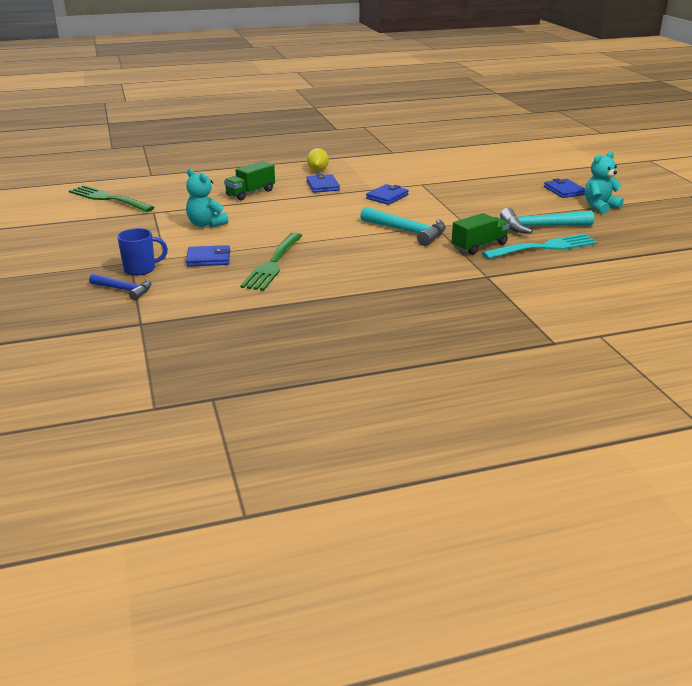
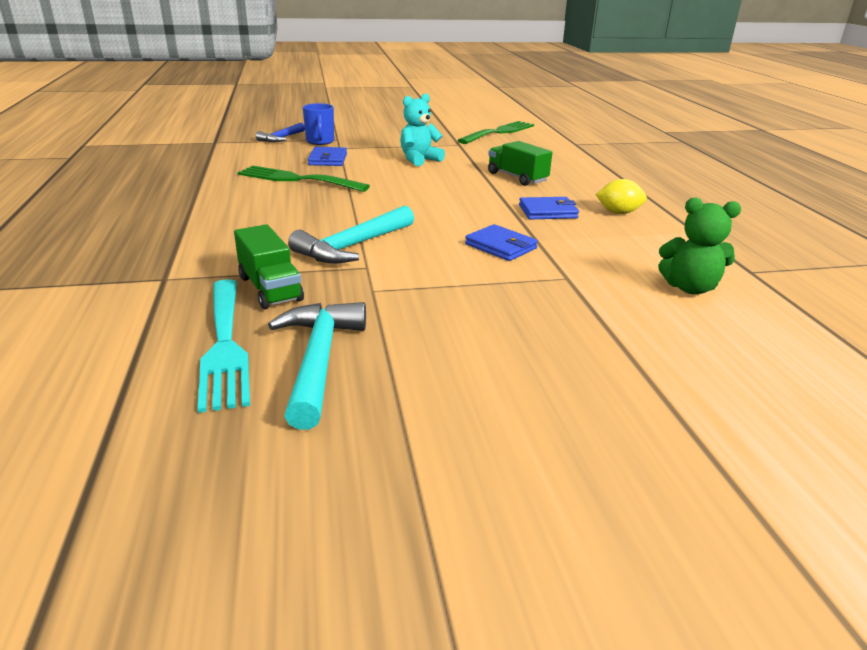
camera: 95 degrees right, 0 degrees up
blue wallet [544,179,585,198] -> none
turquoise teddy bear [585,151,624,214] -> none
none -> green teddy bear [658,198,741,294]

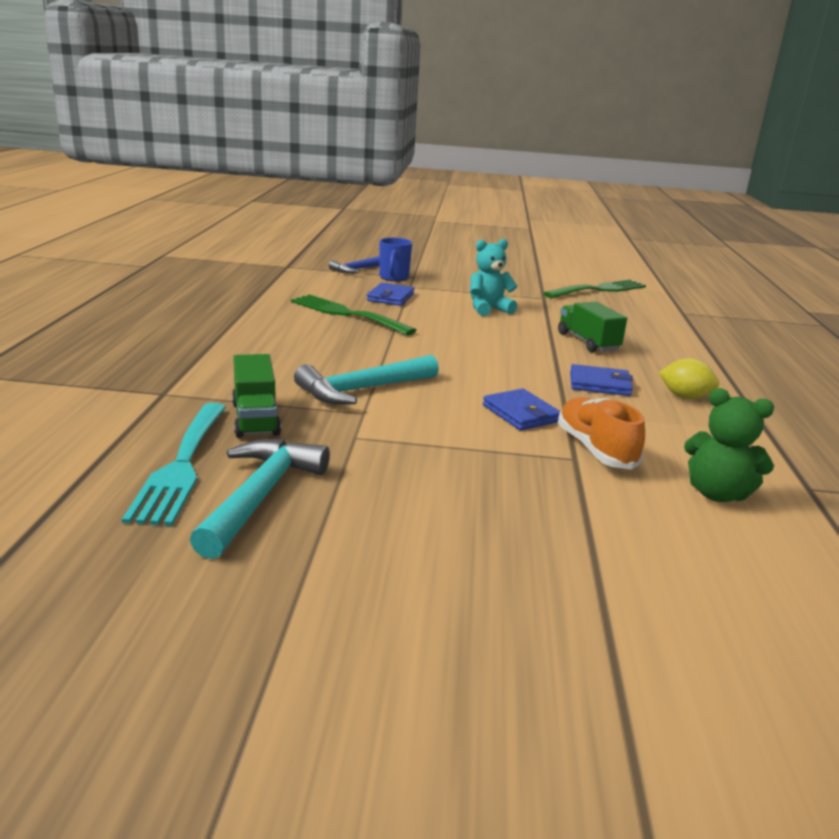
camera: 15 degrees right, 5 degrees down
none -> orange shoe [558,397,645,470]

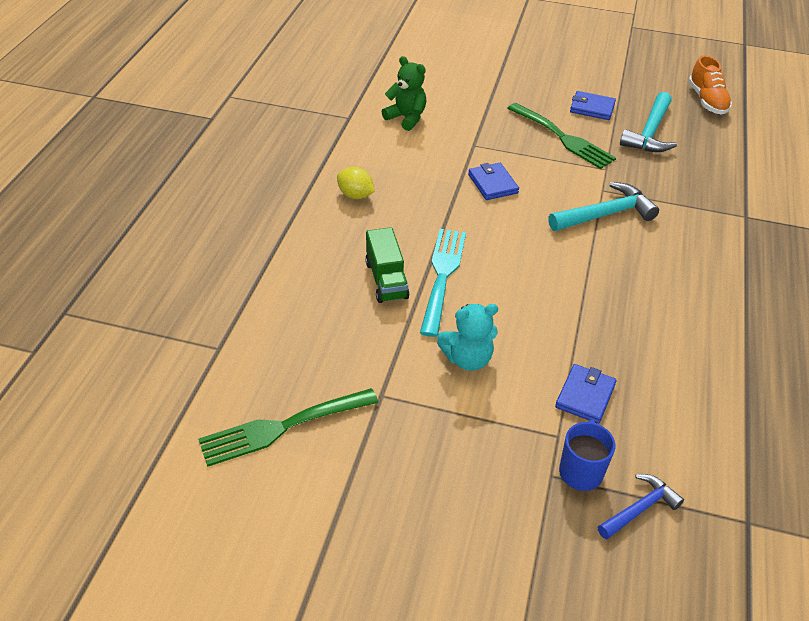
camera: 170 degrees left, 20 degrees up
turquoise fork [122,403,226,526] -> turquoise fork moved to [420,229,466,337]
green truck [232,354,281,438] -> none
green fork [291,294,416,335] -> green fork moved to [507,103,616,169]
orange shoe [558,397,645,470] -> orange shoe moved to [689,55,732,115]
blue wallet [570,364,633,396] -> blue wallet moved to [570,91,616,120]

